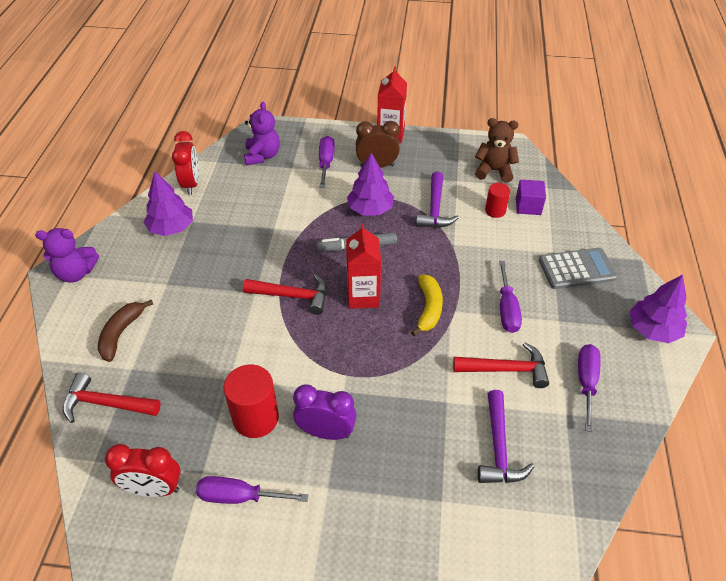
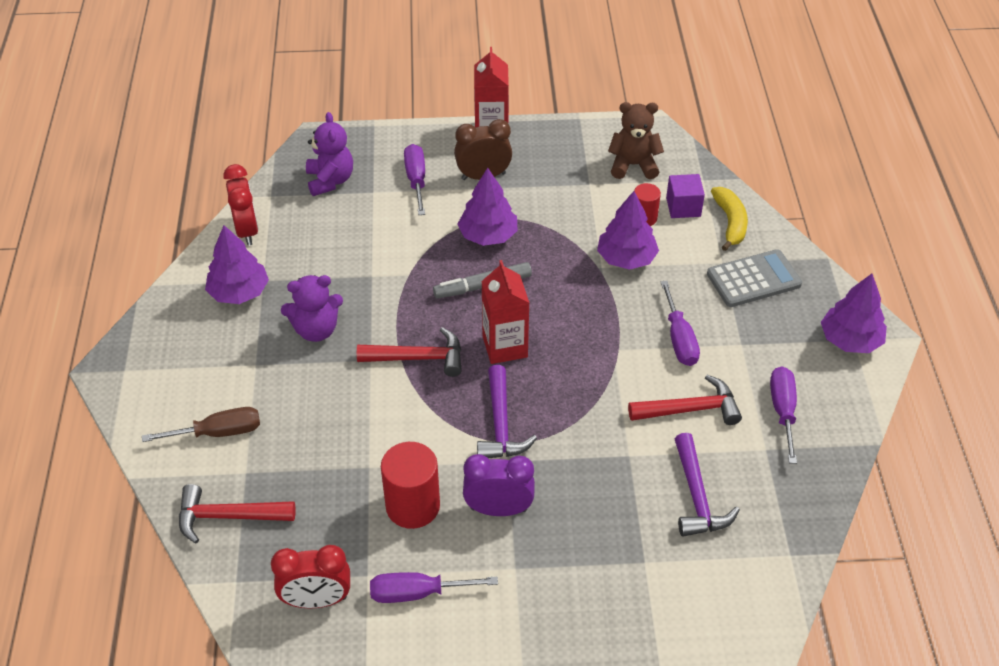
camera: 10 degrees left, 0 degrees up
purple teddy bear [35,228,99,283] -> purple teddy bear moved to [281,275,343,342]
brown banana [98,300,153,362] -> brown screwdriver [142,407,260,442]
yellow banana [411,274,443,336] -> yellow banana moved to [711,187,748,251]
purple hammer [416,172,459,228] -> purple hammer moved to [477,365,537,459]
none -> purple tree [597,191,659,270]

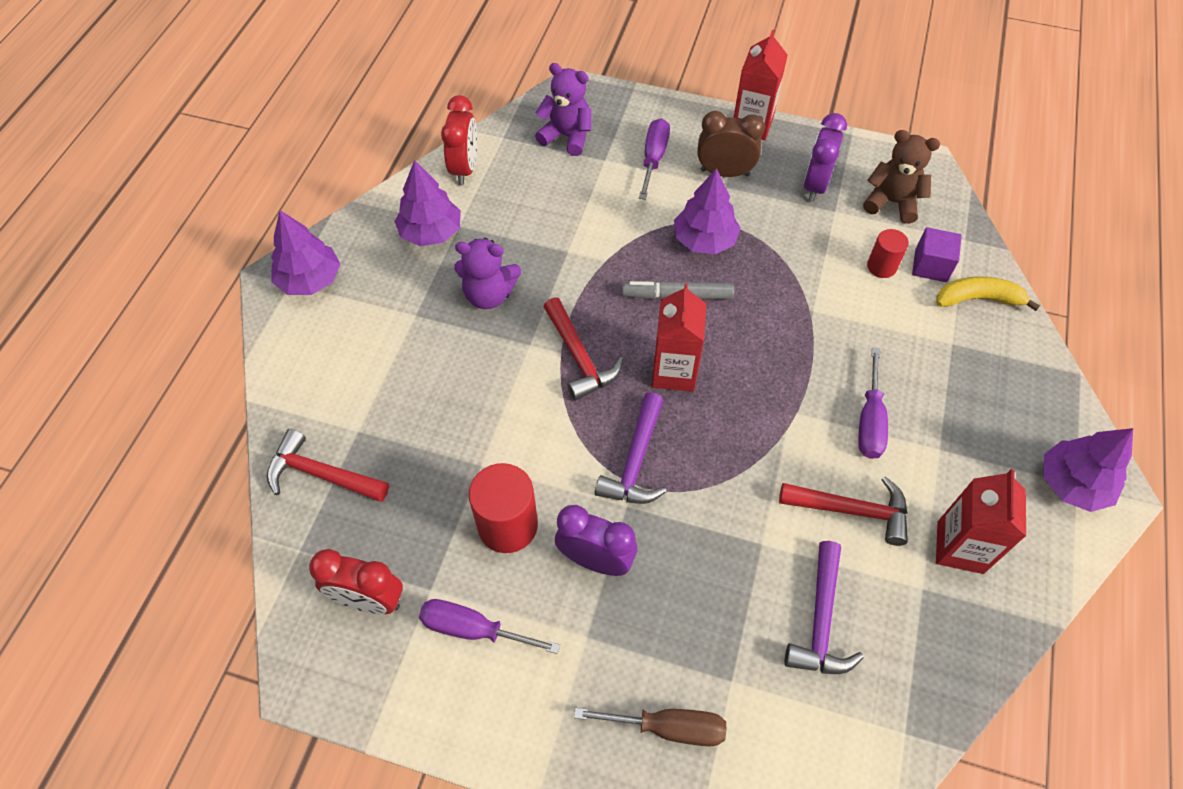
camera: 20 degrees right, 10 degrees up
brown screwdriver [142,407,260,442] -> brown screwdriver moved to [574,708,726,746]
purple teddy bear [306,112,353,196] -> purple teddy bear turned 75 degrees counterclockwise [535,63,591,156]
red hammer [357,327,462,377] -> red hammer turned 45 degrees clockwise [543,297,623,400]
purple tree [597,191,659,270] -> purple tree moved to [271,210,340,295]
grey calculator [707,249,802,307] -> none
yellow banana [711,187,748,251] -> yellow banana turned 105 degrees counterclockwise [936,276,1040,311]
purple screwdriver [770,366,797,464] -> red carton [936,469,1026,574]
none -> purple clock [803,113,847,202]

